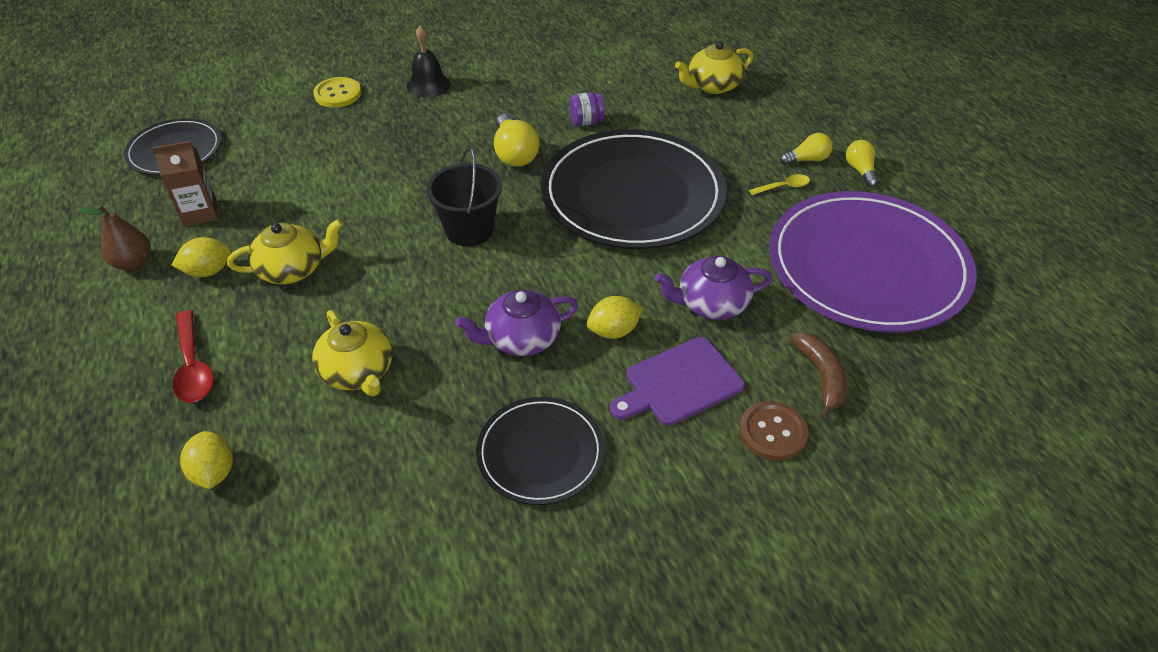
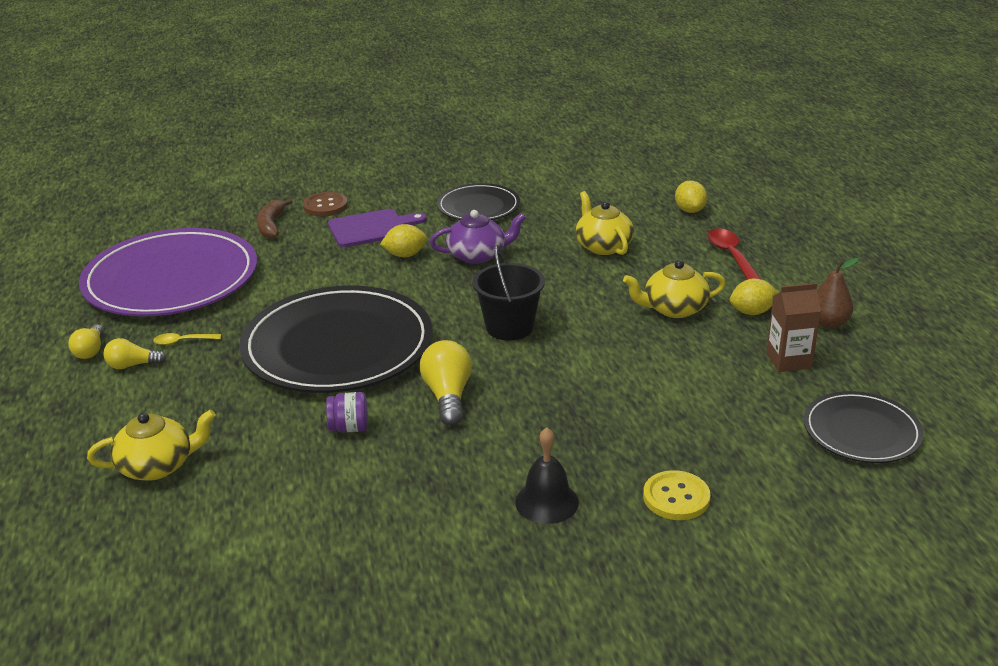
camera: 170 degrees left, 15 degrees down
purple teapot [655,256,772,320] -> none

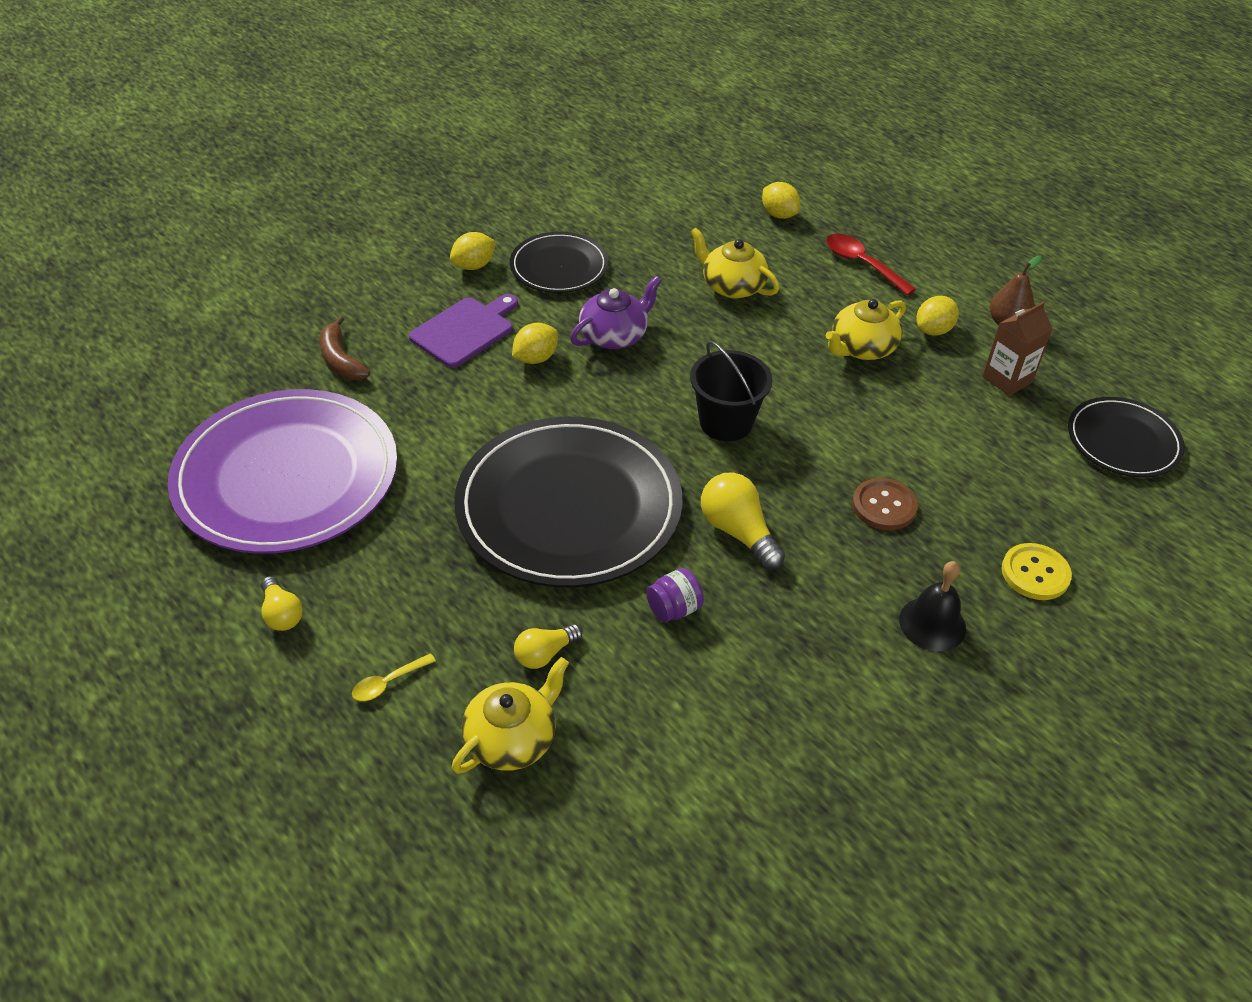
camera: 30 degrees left, 15 degrees up
yellow light bulb [104,338,166,369] -> yellow light bulb moved to [514,624,582,669]
yellow spoon [153,333,221,345] -> yellow spoon moved to [352,653,436,701]
brown button [303,192,348,216] -> brown button moved to [852,478,918,531]
none -> yellow lemon [450,232,496,270]

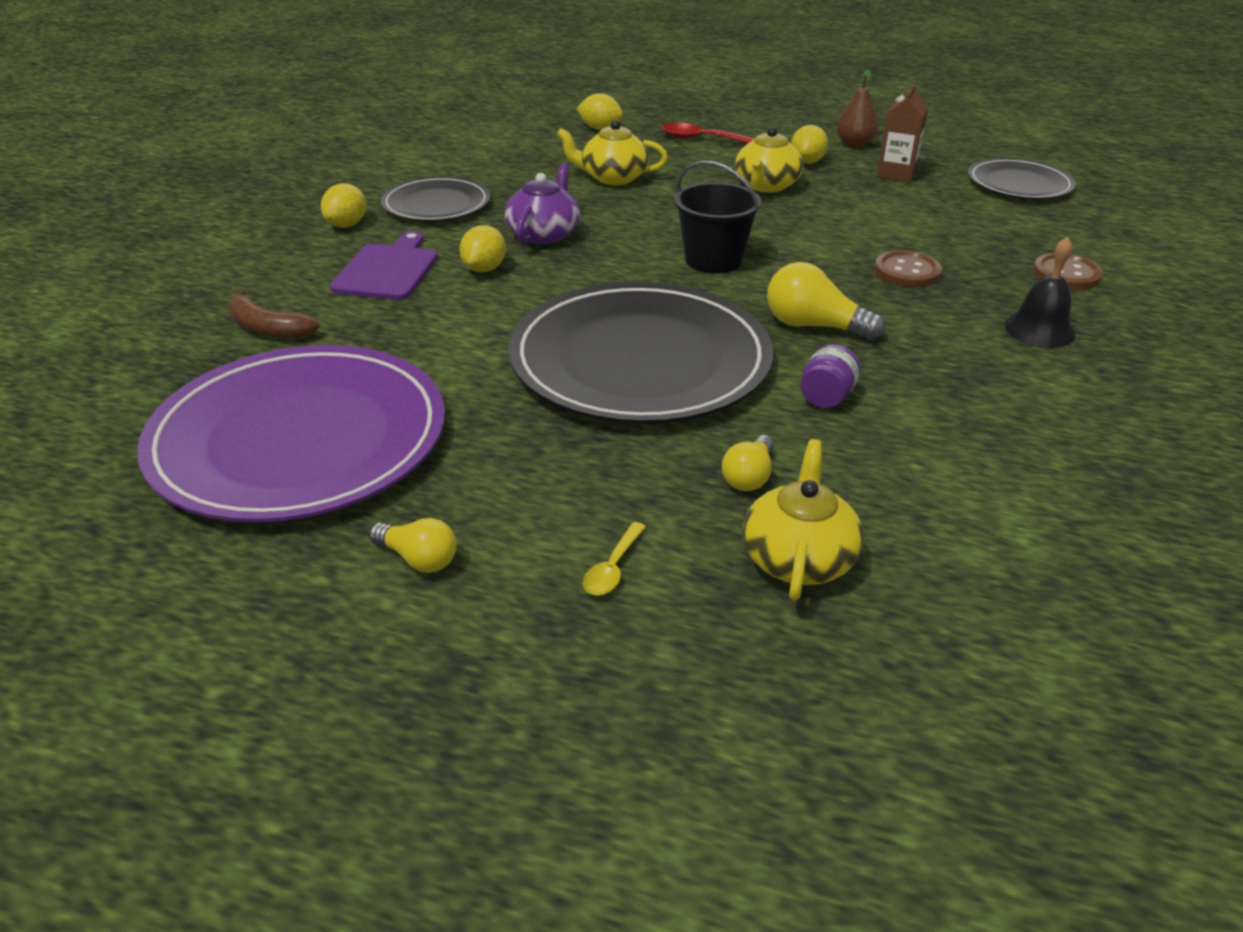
camera: 30 degrees left, 10 degrees down
yellow button [1002,543,1072,600] -> brown button [1033,253,1103,290]

